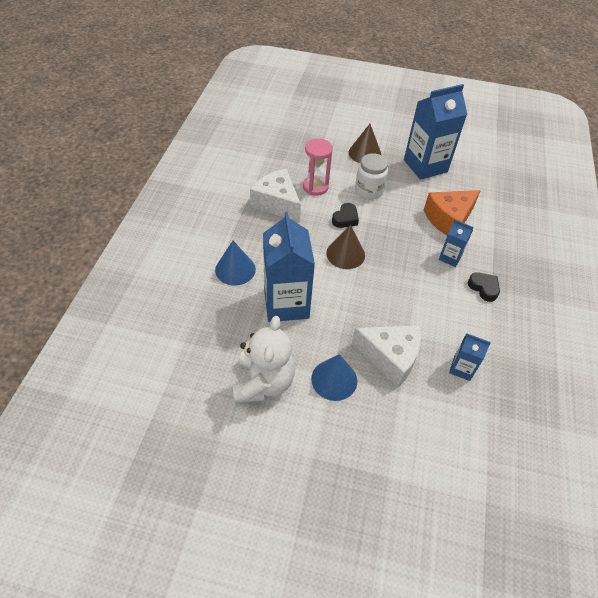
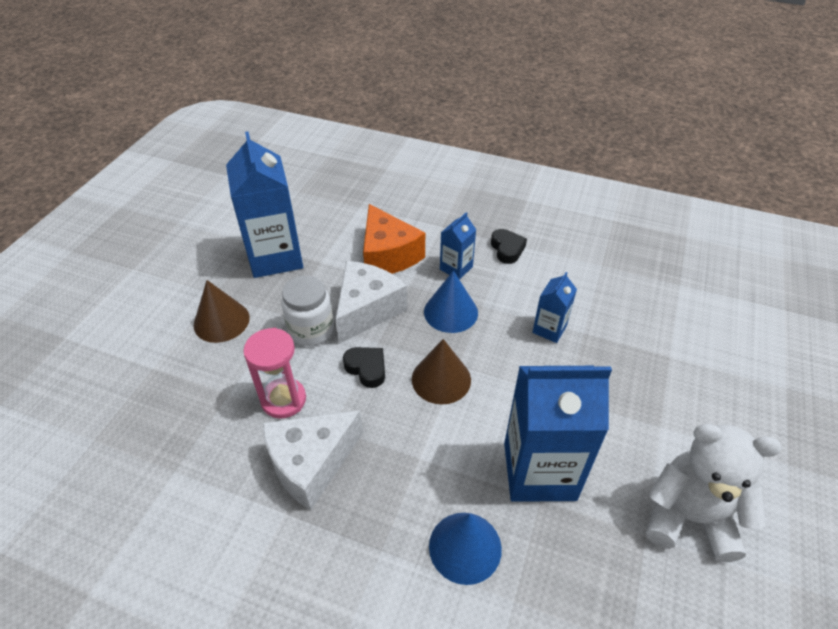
camera: 80 degrees left, 5 degrees down
blue cone [311,354,357,401] -> blue cone moved to [424,271,478,333]
white cheese [352,325,422,387] -> white cheese moved to [335,261,407,344]
blue carton [449,333,491,381] -> blue carton moved to [532,272,577,343]
black heart [468,272,500,302] -> black heart turned 105 degrees clockwise [491,229,527,264]

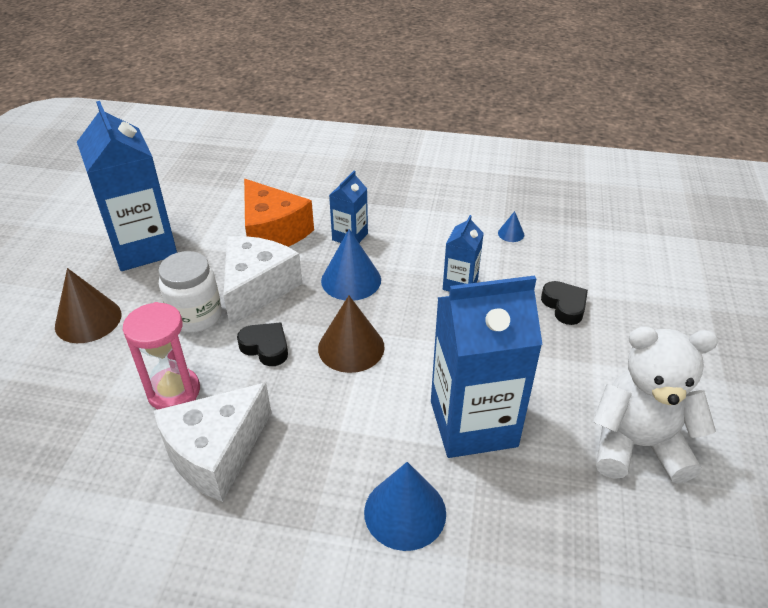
camera: 10 degrees left, 5 degrees down
black heart [491,229,527,264] -> black heart moved to [541,281,588,325]
none -> blue cone [498,211,524,242]

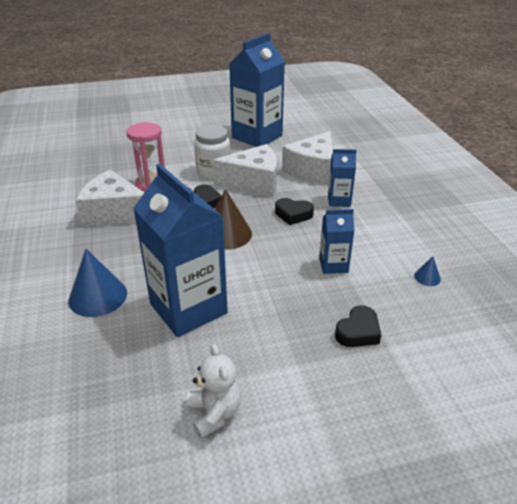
camera: 65 degrees right, 5 degrees down
brown cone [55,268,121,343] -> none
orange cheese [244,179,314,247] -> white cheese [282,131,333,185]
blue cone [321,229,381,301] -> black heart [275,198,314,225]
white teddy bear [593,326,718,483] -> white teddy bear [187,344,241,438], size x0.58

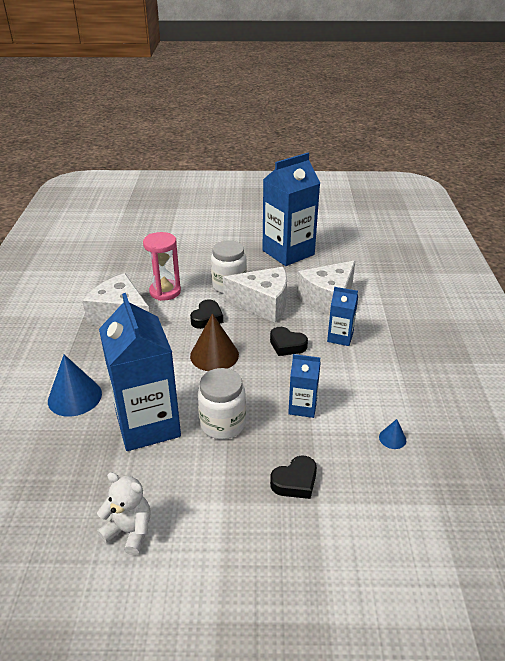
camera: 15 degrees right, 0 degrees up
white teddy bear [187,344,241,438] -> white teddy bear turned 60 degrees counterclockwise [97,472,151,555]
none -> white jar [198,368,246,439]

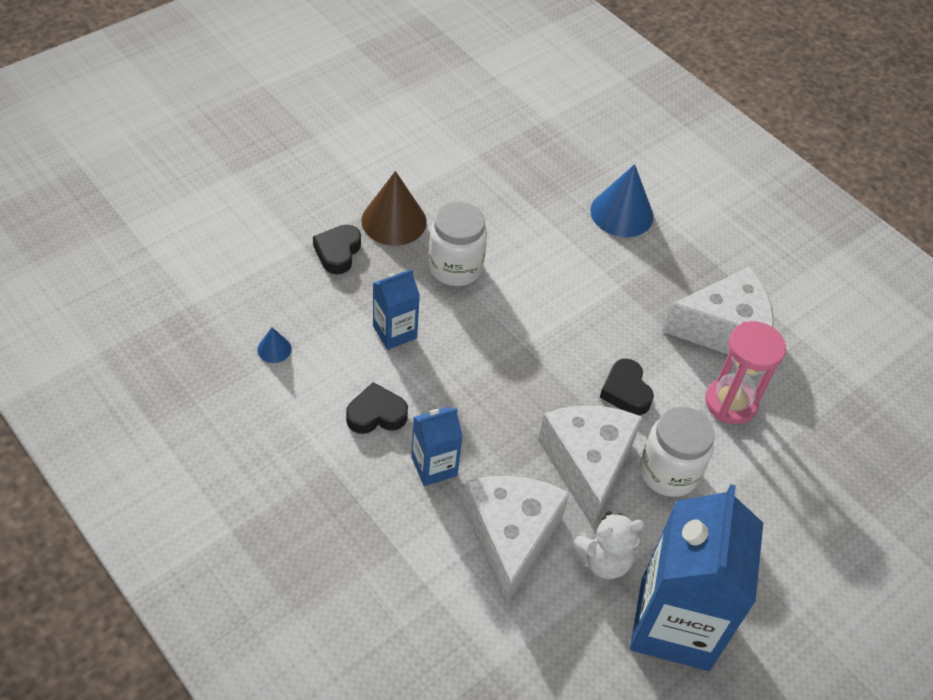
camera: 135 degrees right, 15 degrees up
white teddy bear [97,472,151,555] -> white teddy bear moved to [570,511,645,579]
blue carton [99,293,181,451] -> none
brown cone [190,314,239,371] -> brown cone moved to [361,171,427,246]
white cheese [223,267,287,323] -> white cheese turned 120 degrees clockwise [538,405,642,528]
black heart [270,327,308,356] -> black heart moved to [346,382,408,434]

